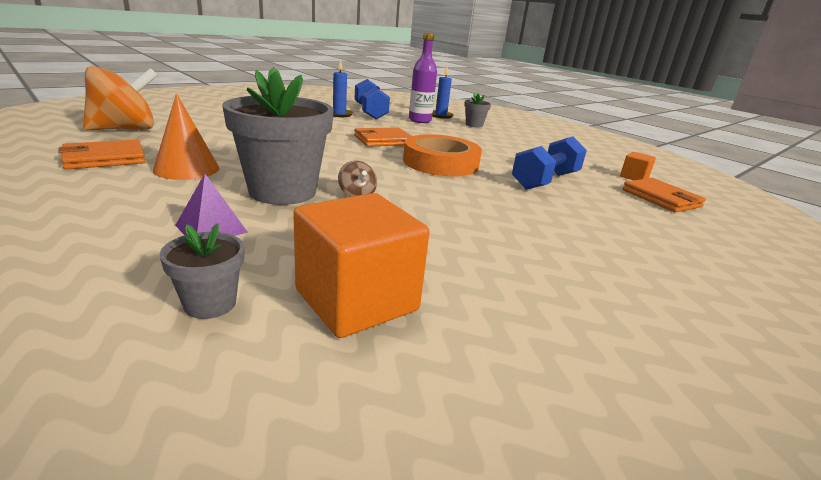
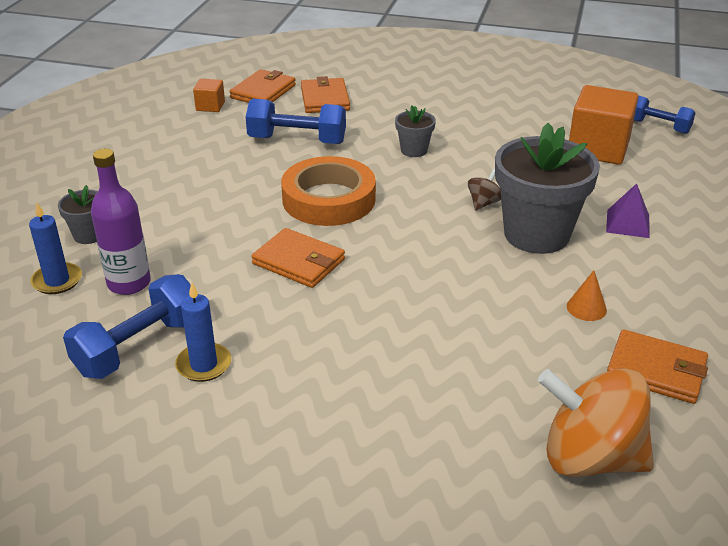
camera: 120 degrees left, 10 degrees up
orange cone [153,94,219,180] -> orange cone [567,270,607,321], size x0.55
grey flower pot [159,223,244,319] -> grey flower pot moved to [395,106,436,157]
none -> orange wallet [301,76,350,113]
none -> blue dumbbell [634,95,696,134]

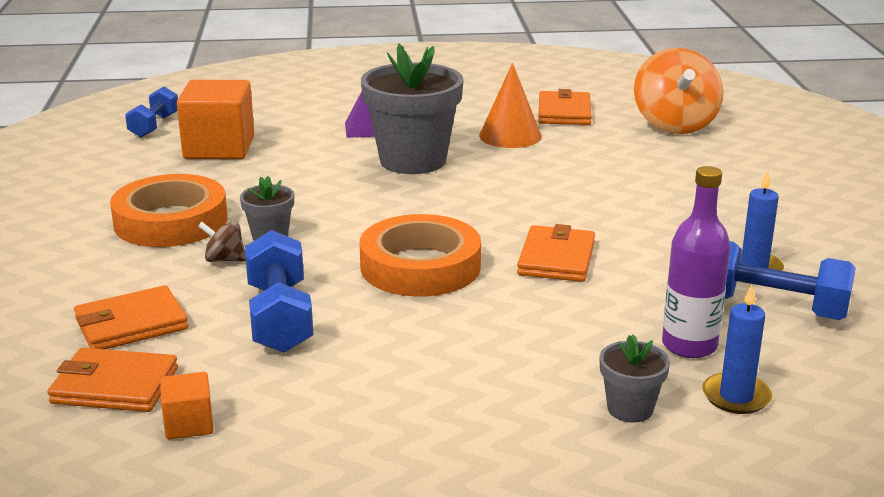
camera: 110 degrees left, 10 degrees down
brown spinning top [468,169,501,211] -> brown spinning top moved to [198,222,246,262]
orange cone [567,270,607,321] -> orange cone [479,63,542,148], size x1.82
none -> orange tape [110,174,228,247]

